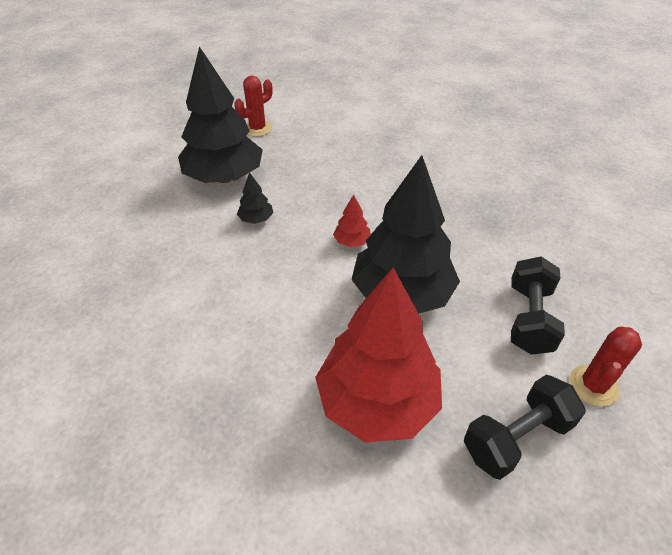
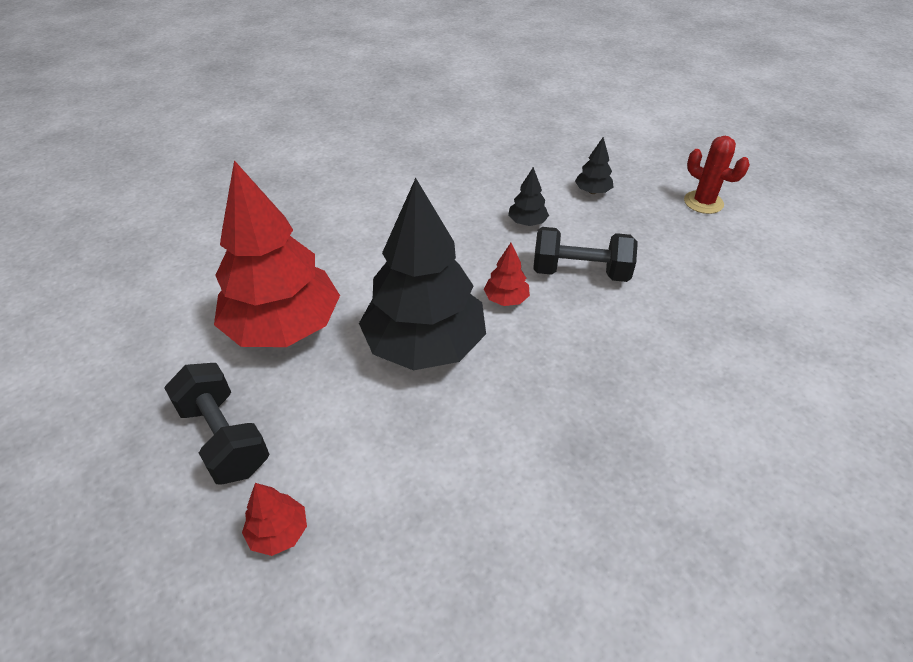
camera: 85 degrees right, 0 degrees up
black tree [178,46,263,183] -> black tree [575,137,614,194], size x0.40
black dumbbell [511,257,565,355] -> black dumbbell moved to [533,227,638,282]
red cactus [569,327,642,407] -> red tree [242,483,307,556]

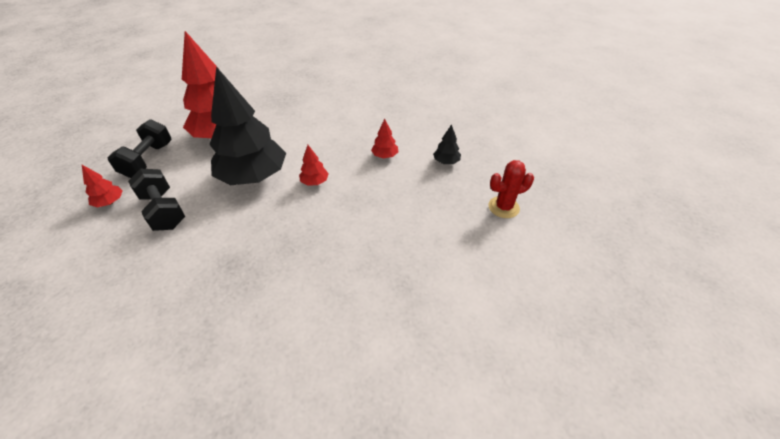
camera: 45 degrees right, 0 degrees up
black tree [508,167,549,226] -> red tree [371,119,398,158]
black dumbbell [533,227,638,282] -> black dumbbell moved to [128,169,185,231]
red cactus [684,136,750,214] -> red cactus turned 75 degrees clockwise [488,160,534,218]

